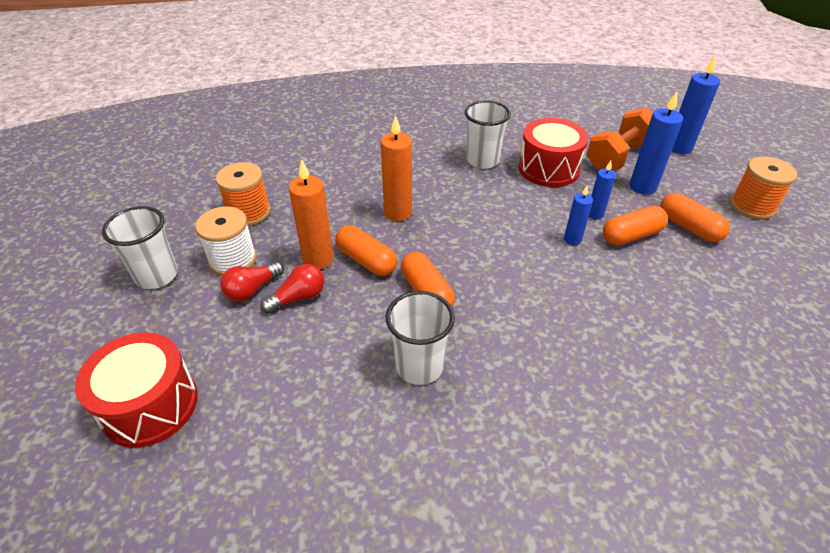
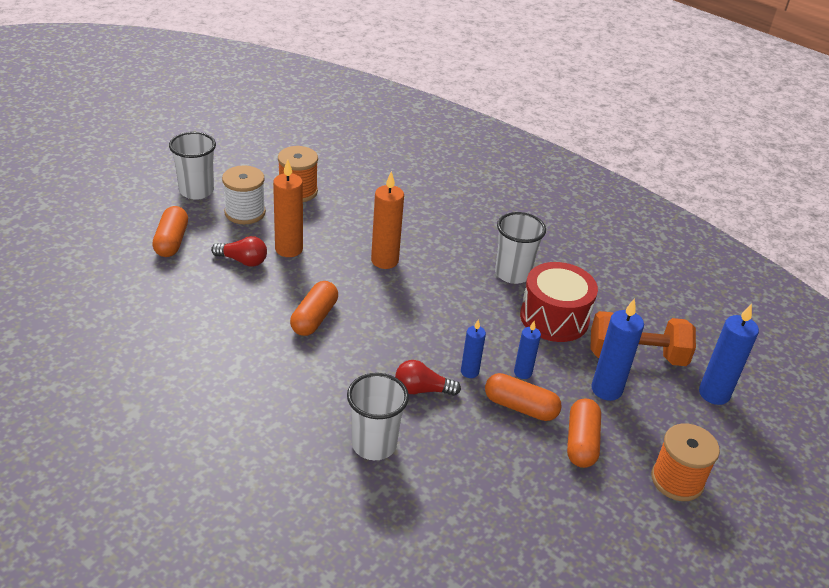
camera: 45 degrees right, 5 degrees down
red drum [75,332,198,448] -> none
red light bulb [220,262,284,301] -> red light bulb moved to [395,360,461,396]
orange capsule [335,226,397,276] -> orange capsule moved to [152,206,188,257]
white cup [386,291,455,385] -> white cup moved to [347,373,409,460]

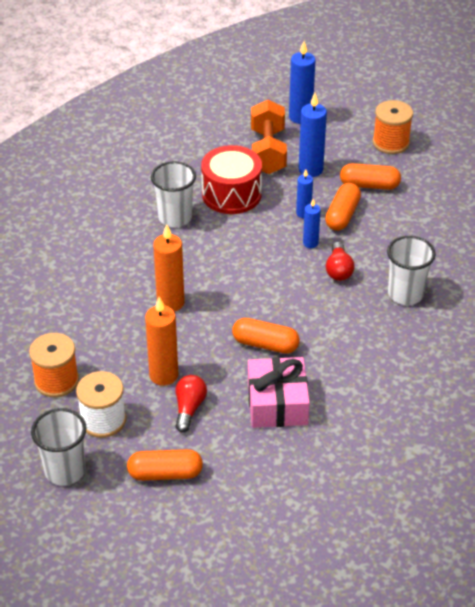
camera: 90 degrees left, 5 degrees up
none -> pink gift [248,357,310,428]

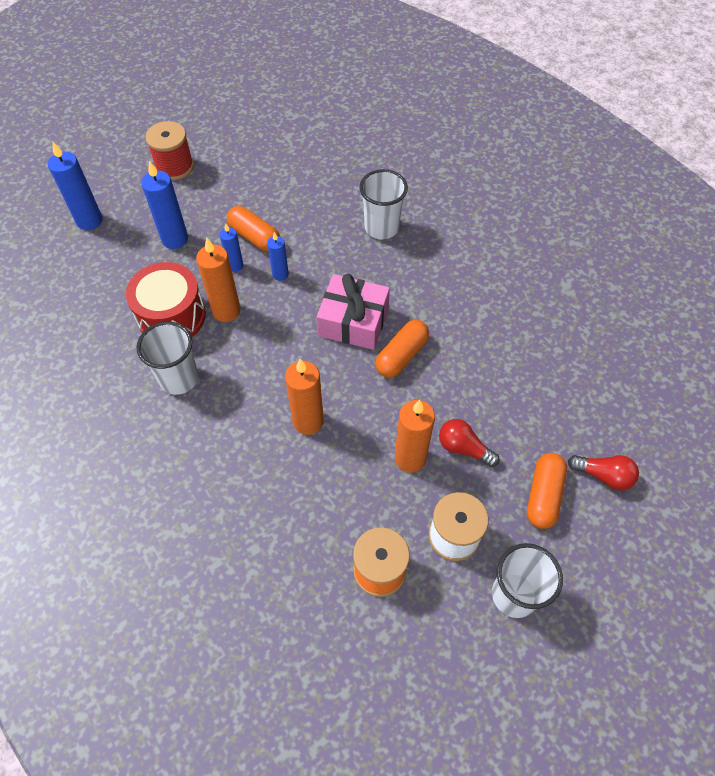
camera: 70 degrees left, 15 degrees up
pink gift [248,357,310,428] -> pink gift moved to [317,274,390,350]
orange dumbbell [251,100,287,174] -> none
red light bulb [326,242,355,281] -> red light bulb moved to [568,455,639,491]
orange capsule [340,163,401,190] -> none
orange spool [373,100,413,154] -> red spool [146,121,194,180]
none -> orange candle [196,238,241,322]

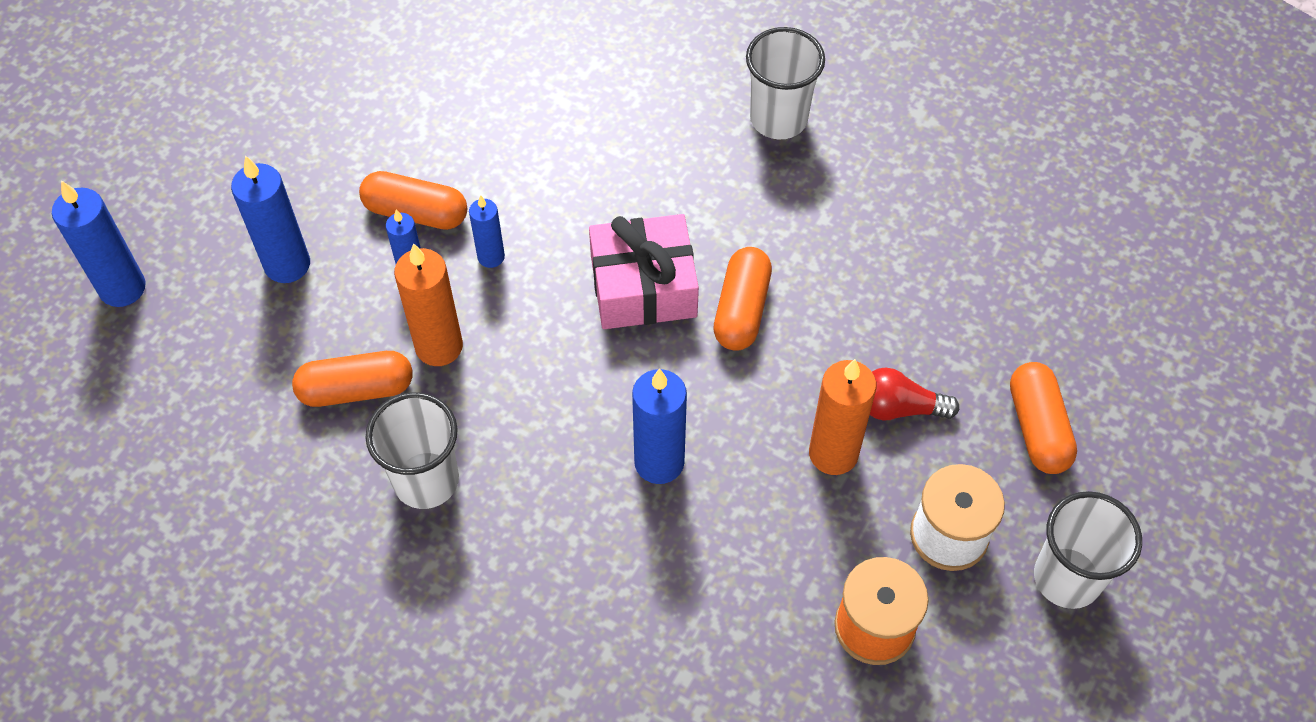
camera: 25 degrees left, 0 degrees up
red drum [126,262,206,337] -> orange capsule [292,351,413,407]
red spool [146,121,194,180] -> none
orange candle [285,359,324,435] -> blue candle [632,368,687,484]
white cup [359,169,408,239] -> white cup moved to [746,27,825,139]
red light bulb [568,455,639,491] -> none

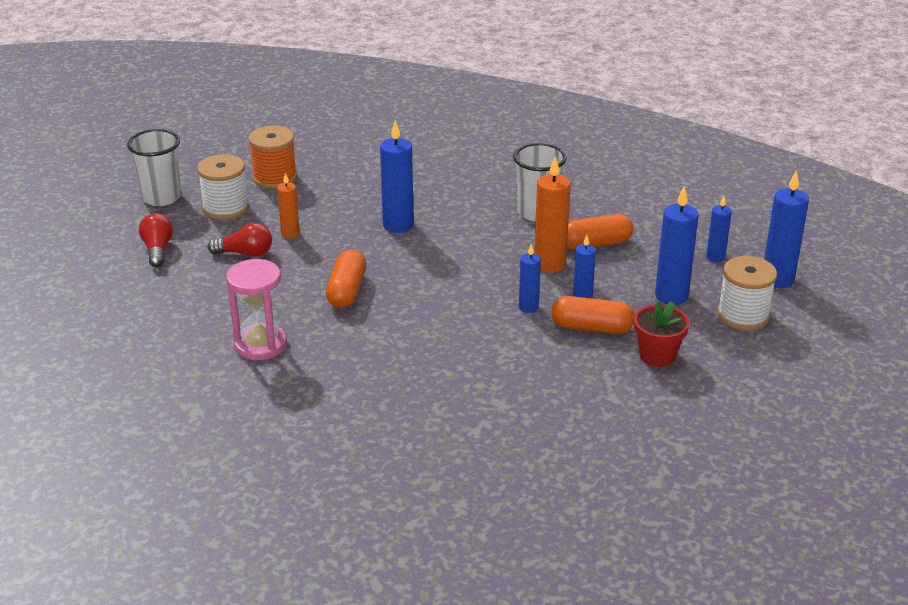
camera: 175 degrees right, 25 degrees down
pink gift [589,214,699,329] -> none
white cup [746,27,825,139] -> none
orange candle [809,359,877,475] -> orange candle [277,173,300,238], size x0.59
orange capsule [1010,362,1077,474] -> red light bulb [139,213,173,267]
none -> pink hourglass [226,259,287,360]
none -> red flower pot [634,301,689,367]
none -> blue candle [706,196,732,262]
none -> white spool [717,256,777,331]

